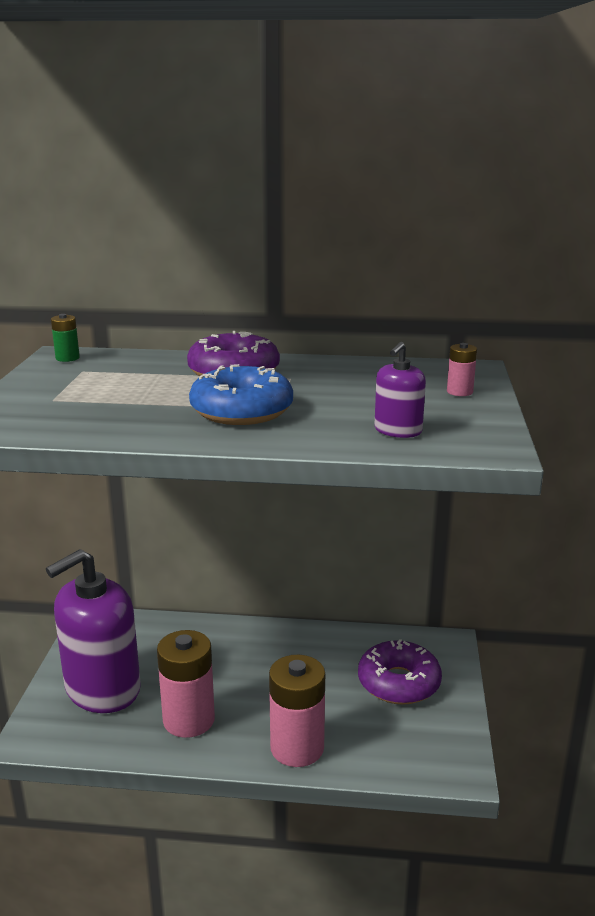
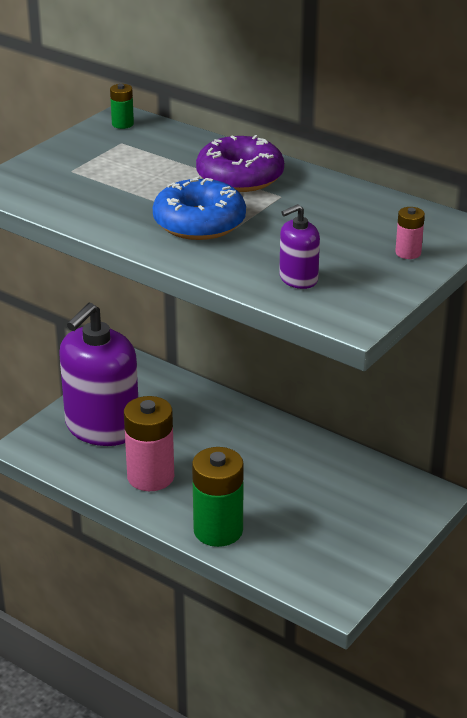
camera: 30 degrees right, 10 degrees up
purple soap dispenser [46,549,141,713] -> purple soap dispenser turned 45 degrees counterclockwise [60,303,138,446]
pink battery [269,655,325,767] -> green battery [192,447,244,547]
purple donut [358,639,442,705] -> none

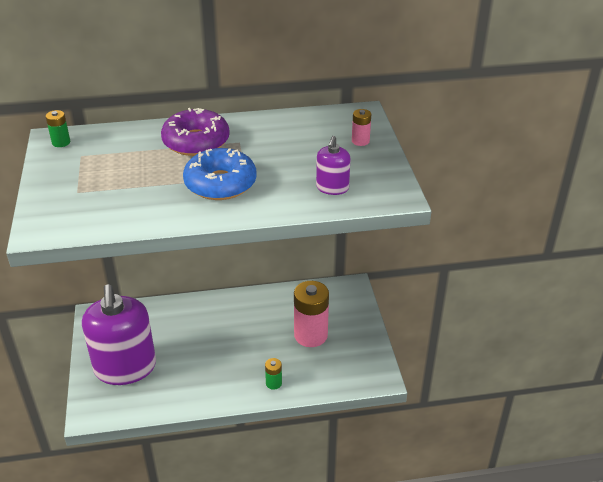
camera: 45 degrees left, 5 degrees up
pink battery [124,396,174,491] -> pink battery moved to [294,281,329,347]
green battery [192,447,244,547] -> green battery [265,358,282,390], size x0.46

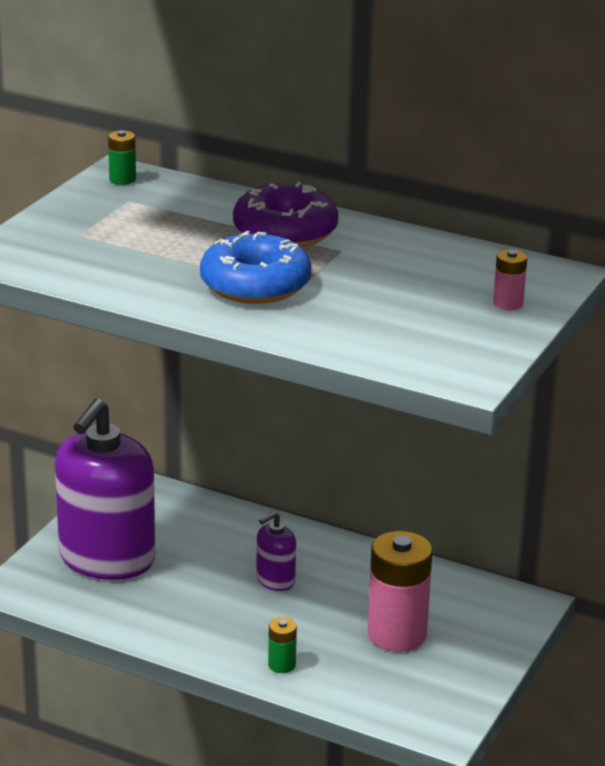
camera: 35 degrees right, 10 degrees down
purple soap dispenser [316,136,351,195] -> purple soap dispenser moved to [256,512,296,591]

